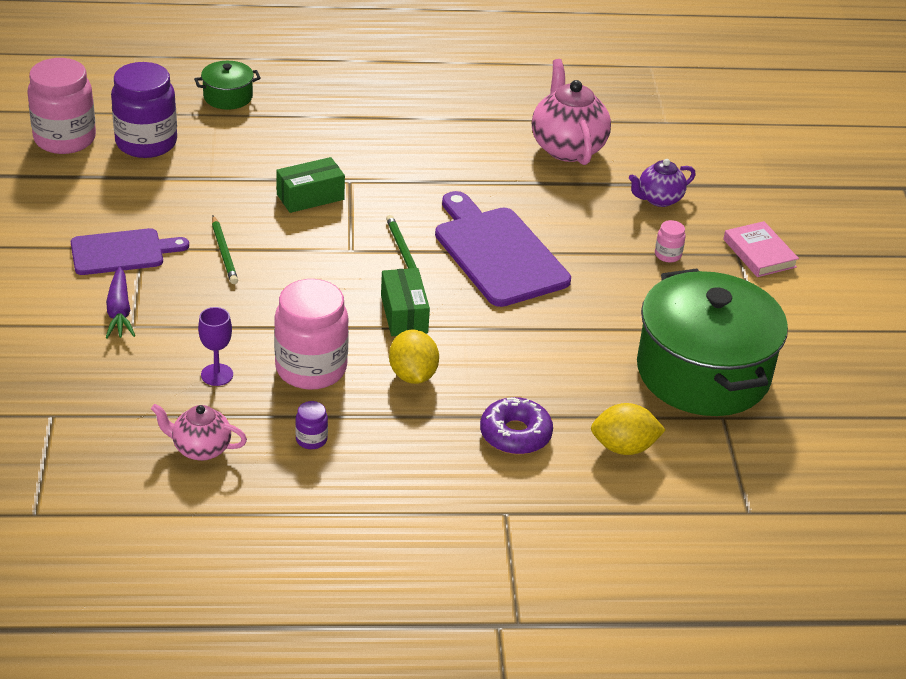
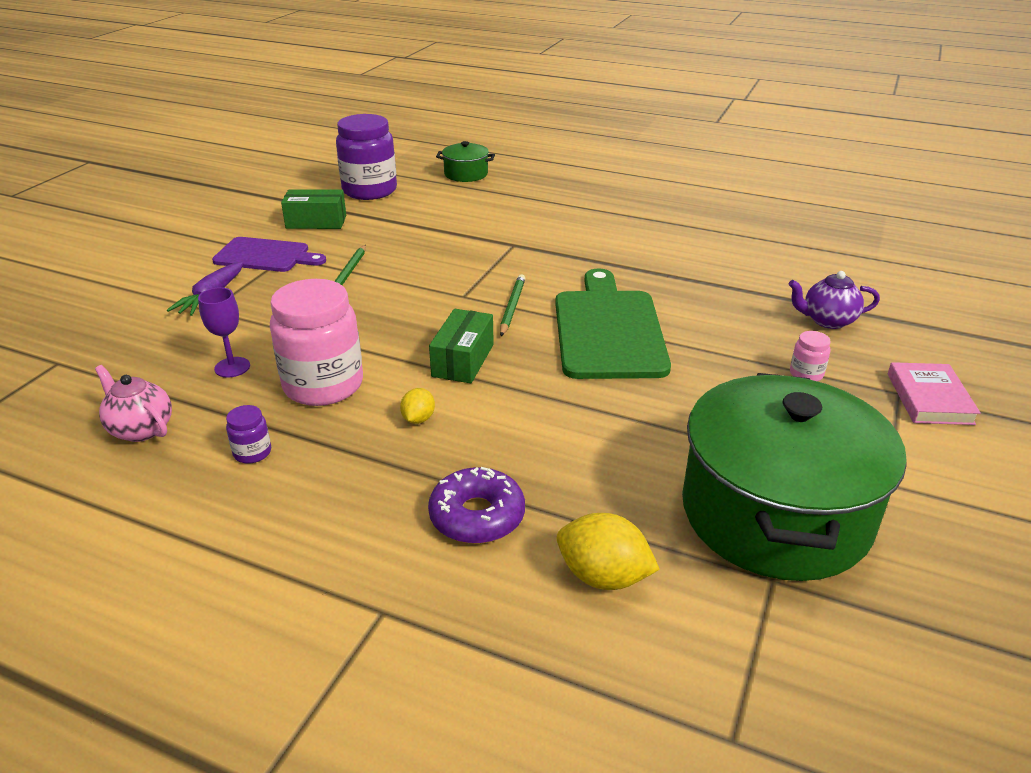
camera: 30 degrees right, 5 degrees down
pink jar [27,58,96,154] -> none
green box [276,157,345,213] -> green box moved to [281,189,346,229]
yellow lemon [389,330,439,384] -> yellow lemon [400,388,435,424], size x0.57
purple cutting board [435,191,571,307] -> green cutting board [555,269,671,379]
pink teapot [532,59,611,165] -> none

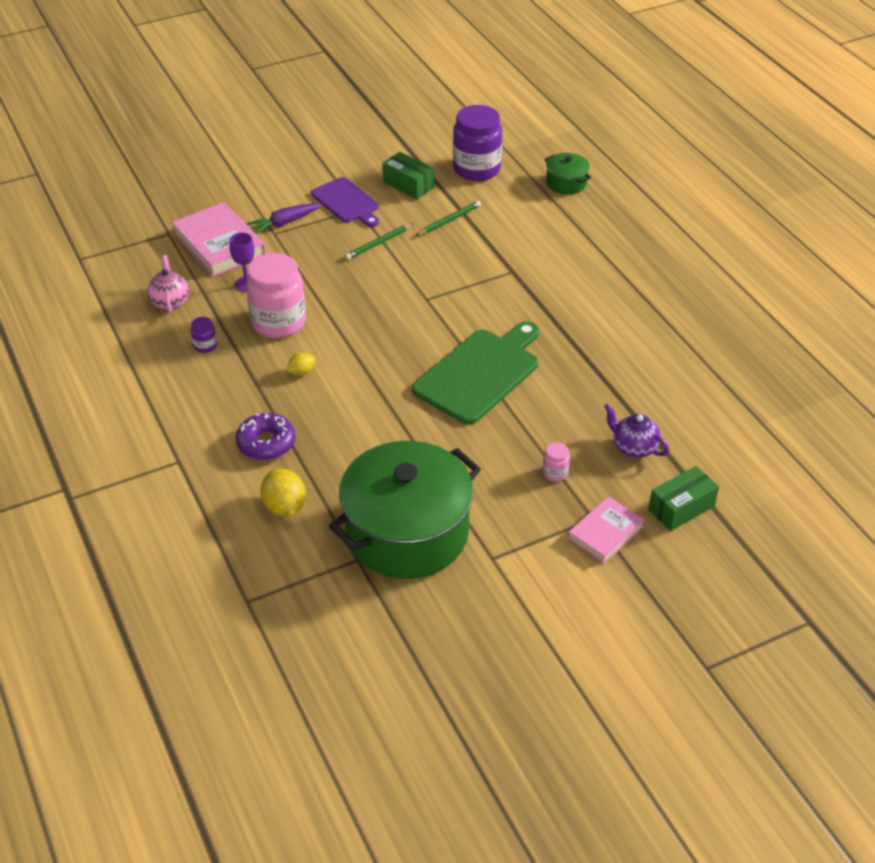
camera: 40 degrees right, 10 degrees up
green box [429,309,494,383] -> green box moved to [648,466,719,531]
green pencil [500,274,525,336] -> green pencil moved to [415,201,481,236]
none -> pink book [172,202,266,277]

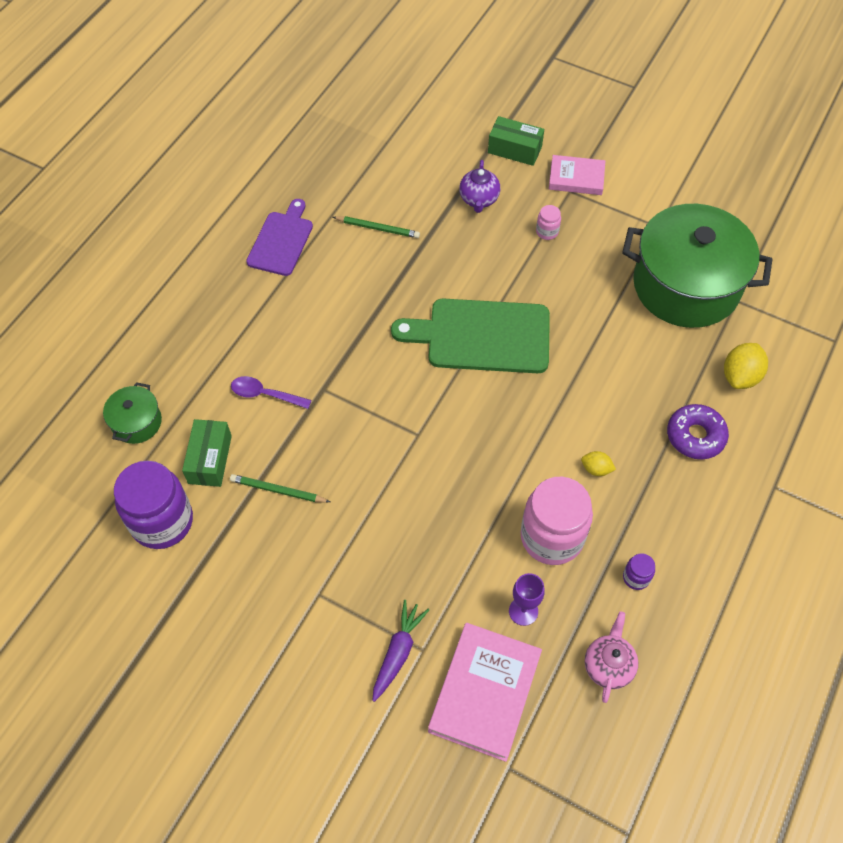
camera: 125 degrees left, 15 degrees up
pink teapot [147,255,189,314] -> pink teapot turned 150 degrees clockwise [585,611,638,703]
purple carrot [246,203,322,235] -> purple carrot turned 90 degrees counterclockwise [372,600,429,702]
purple cutting board [311,177,379,227] -> purple cutting board moved to [246,199,313,276]
green pencil [345,223,414,260] -> green pencil moved to [333,216,420,238]
green box [382,152,434,199] -> green box moved to [182,419,232,487]
none -> purple spoon [231,376,311,409]

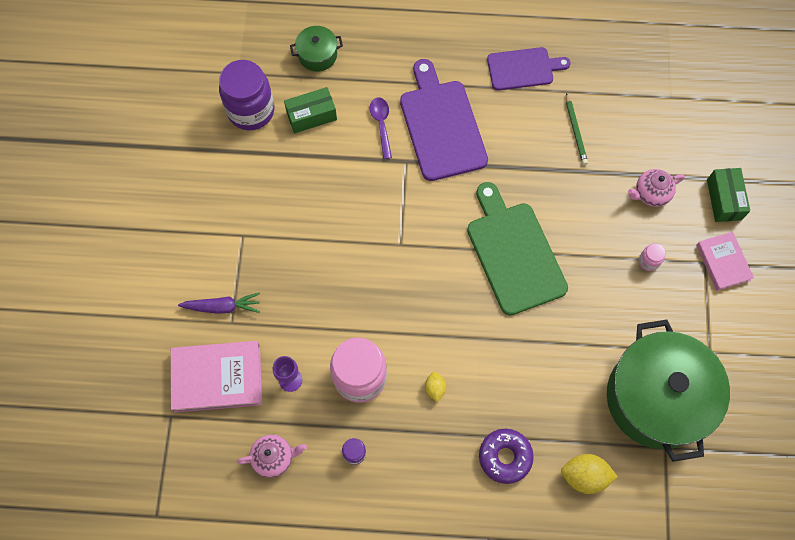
camera: 65 degrees right, 10 degrees up
green pencil [230,474,330,503] -> none
purple teapot [459,160,500,213] -> pink teapot [628,169,685,207]
none -> purple cutting board [400,59,488,181]

